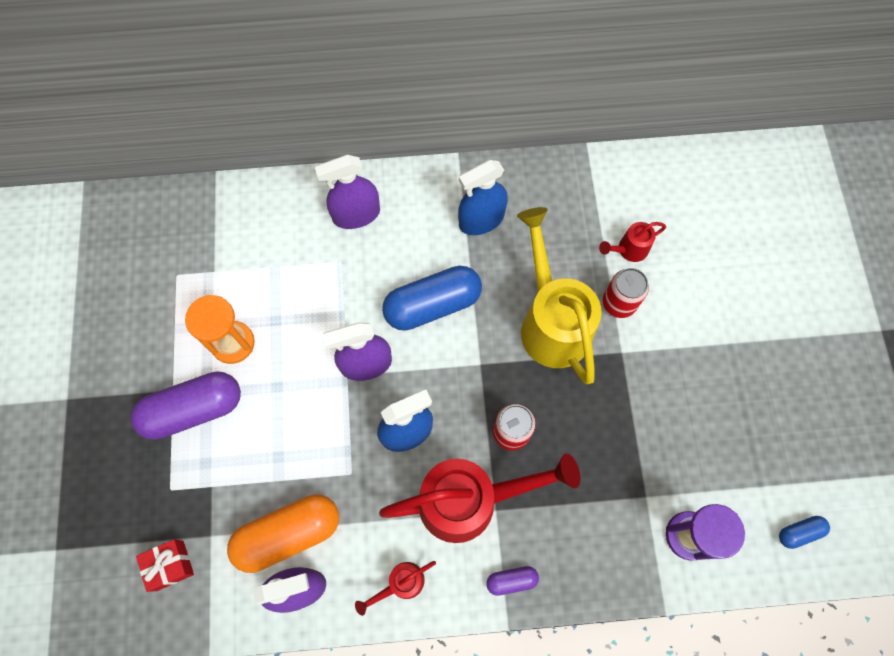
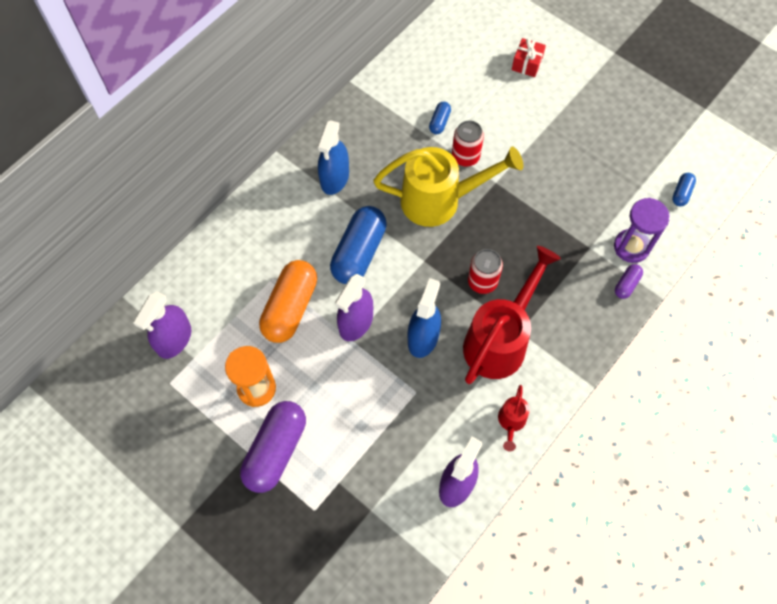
camera: 45 degrees left, 5 degrees down
red gift [136,540,194,592] -> red gift moved to [512,38,546,77]
orange capsule [227,494,339,573] -> orange capsule moved to [259,260,317,343]
purple spray bottle [315,155,380,229] -> purple spray bottle moved to [133,292,191,359]
purple capsule [486,566,539,596] -> purple capsule moved to [615,264,643,299]
yellow watering can [517,207,602,384] -> yellow watering can turned 150 degrees clockwise [373,147,523,227]
red watering can [599,222,666,262] -> blue capsule [429,102,451,134]

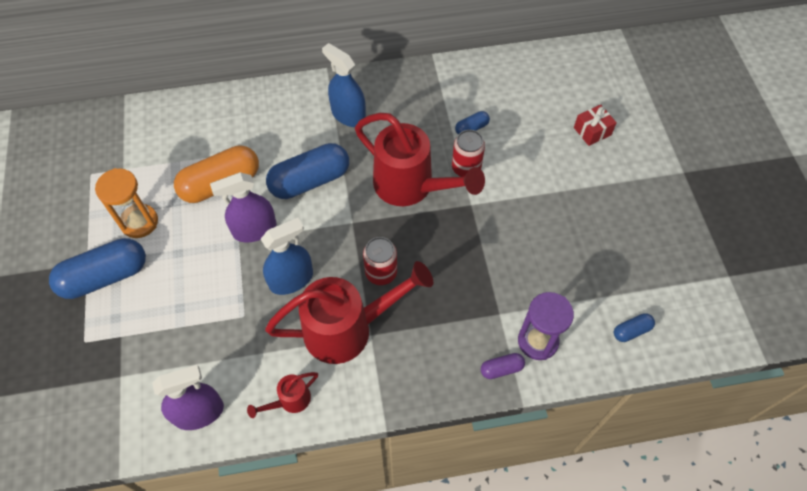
camera: 40 degrees right, 5 degrees down
purple spray bottle [133,292,191,359] -> none
purple capsule [240,401,306,493] -> blue capsule [49,238,146,299]
blue spray bottle [317,120,349,195] -> blue spray bottle turned 75 degrees clockwise [322,43,366,127]
yellow watering can [373,147,523,227] -> red watering can [355,113,485,206]

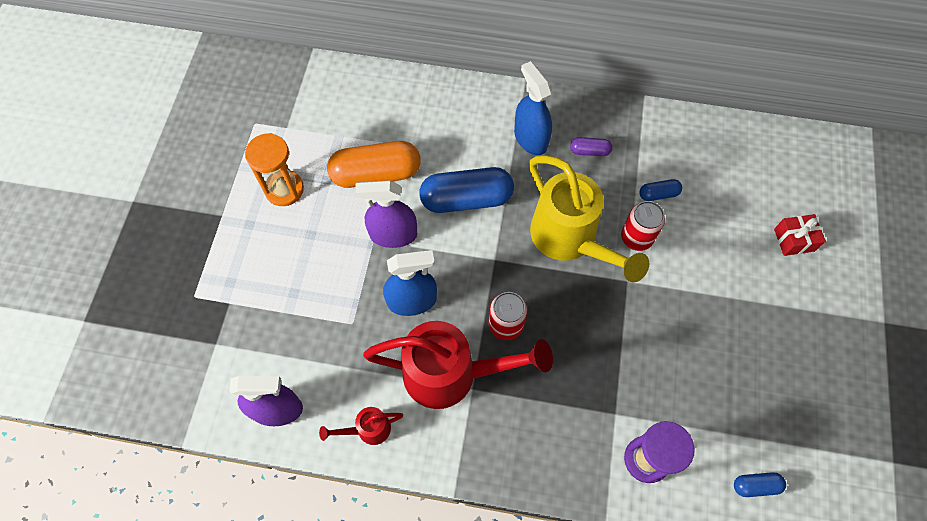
camera: 20 degrees right, 5 degrees up
blue capsule [49,238,146,299] -> none
red watering can [355,113,485,206] -> yellow watering can [529,155,650,282]
purple capsule [481,353,525,379] -> purple capsule moved to [570,137,612,156]

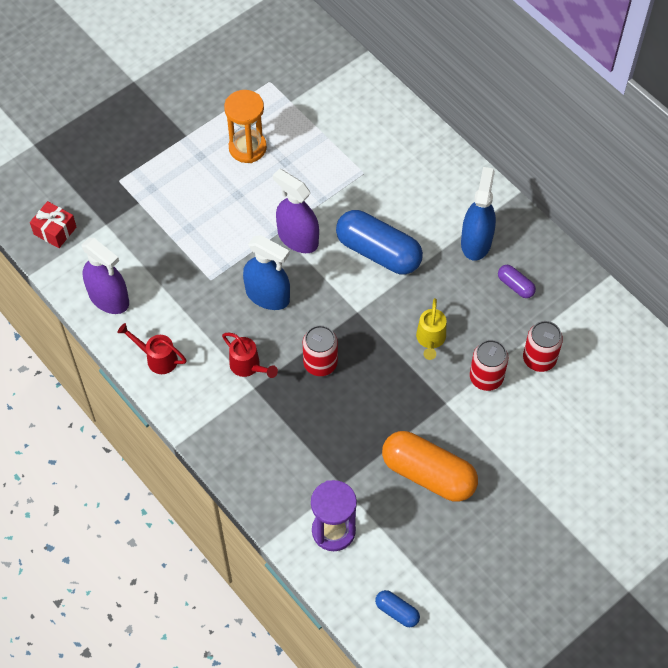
camera: 40 degrees right, 5 degrees down
orange capsule [327,141,421,188] -> orange capsule moved to [382,431,478,502]
red watering can [363,321,553,409] -> red watering can [222,333,278,378], size x0.45
yellow watering can [529,155,650,282] -> yellow watering can [416,298,446,360], size x0.45
blue capsule [639,179,682,201] -> red can [523,321,563,372]
red gift [774,214,826,256] -> red gift moved to [30,201,76,248]

